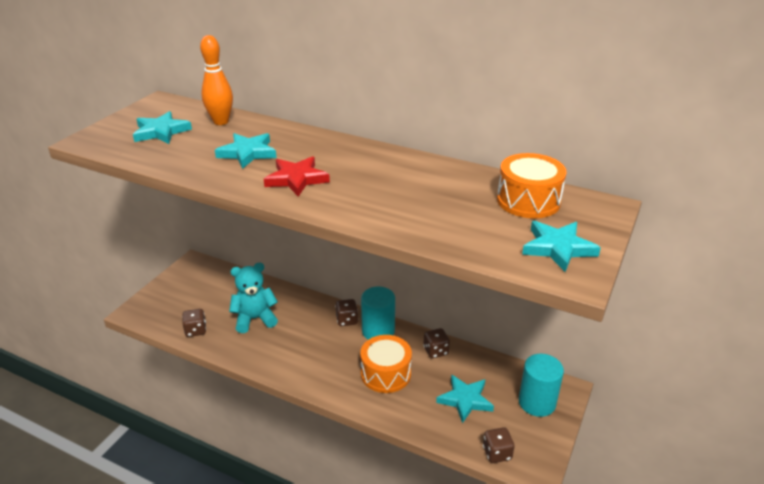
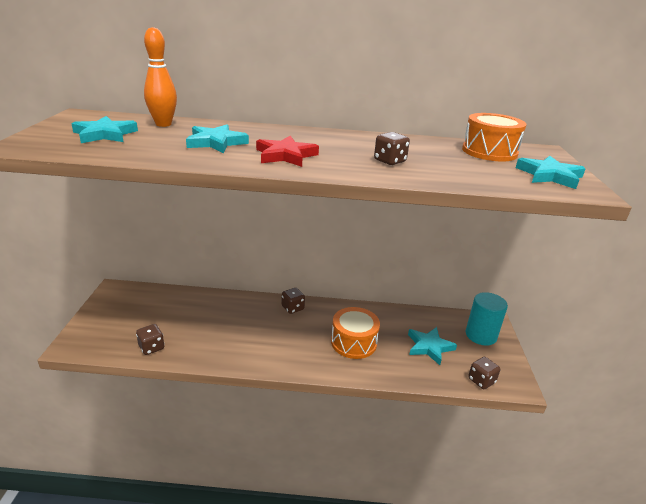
camera: 25 degrees left, 5 degrees down
turquoise teddy bear [229,263,278,333] -> none
turquoise cylinder [361,286,395,340] -> none
brown dice [423,328,450,358] -> brown dice moved to [374,132,410,165]

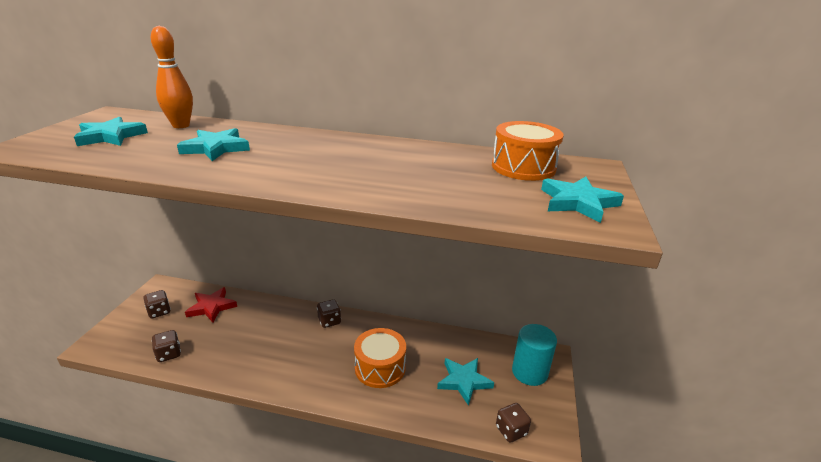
camera: 10 degrees right, 0 degrees up
red star [256,136,319,167] -> red star moved to [185,287,237,322]
brown dice [374,132,410,165] -> brown dice moved to [143,290,171,318]

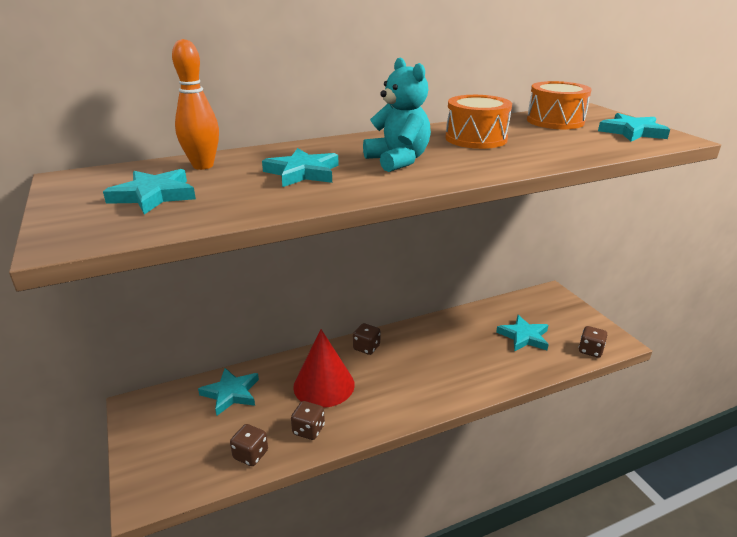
camera: 35 degrees left, 0 degrees up
brown dice [143,290,171,318] -> brown dice moved to [291,401,325,440]
red star [185,287,237,322] -> turquoise star [198,368,259,416]
orange drum [354,328,406,388] -> orange drum moved to [445,95,512,149]
turquoise cylinder [512,324,557,386] -> none
none -> red cone [293,329,355,408]
none -> turquoise teddy bear [363,58,431,172]

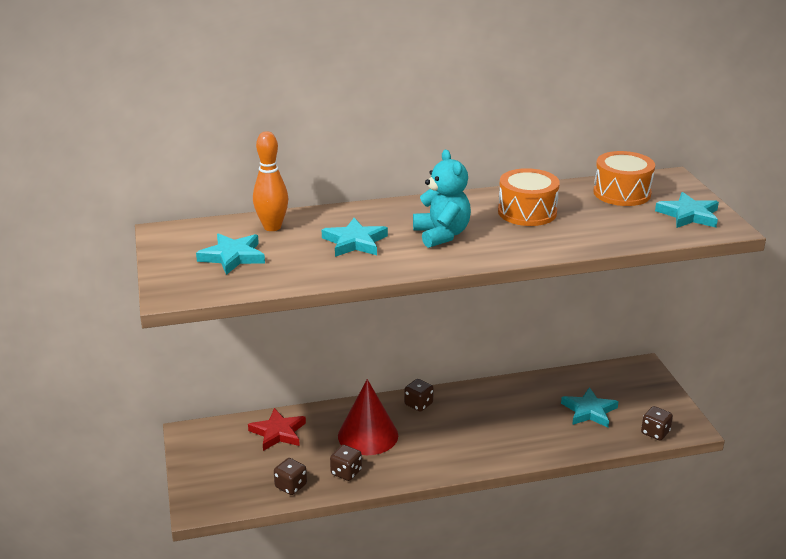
camera: 10 degrees right, 0 degrees up
turquoise star [198,368,259,416] -> red star [248,408,306,451]

